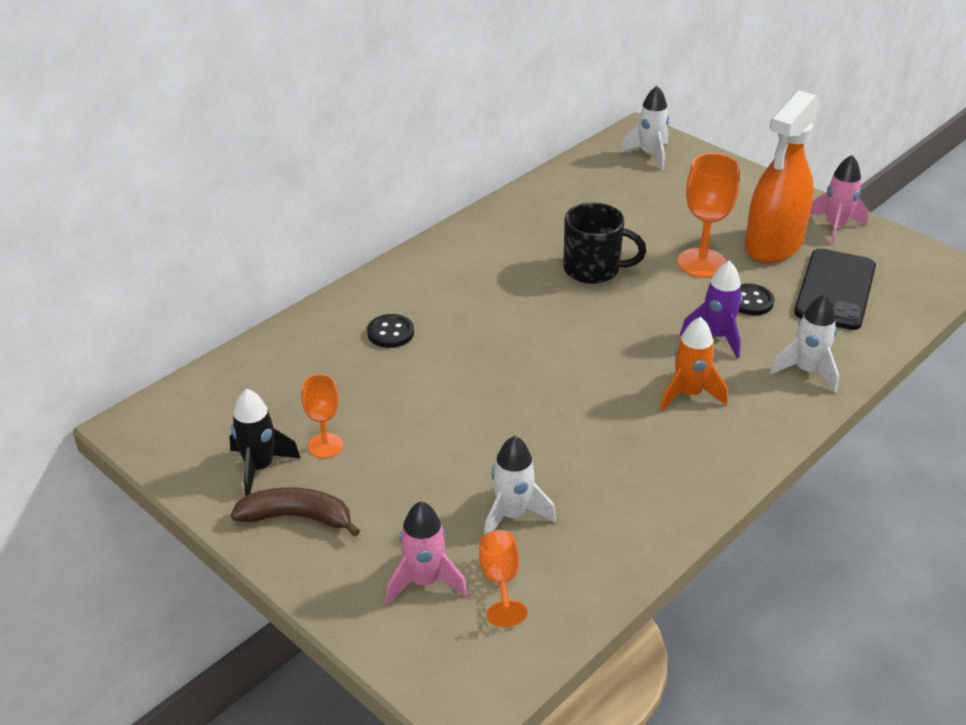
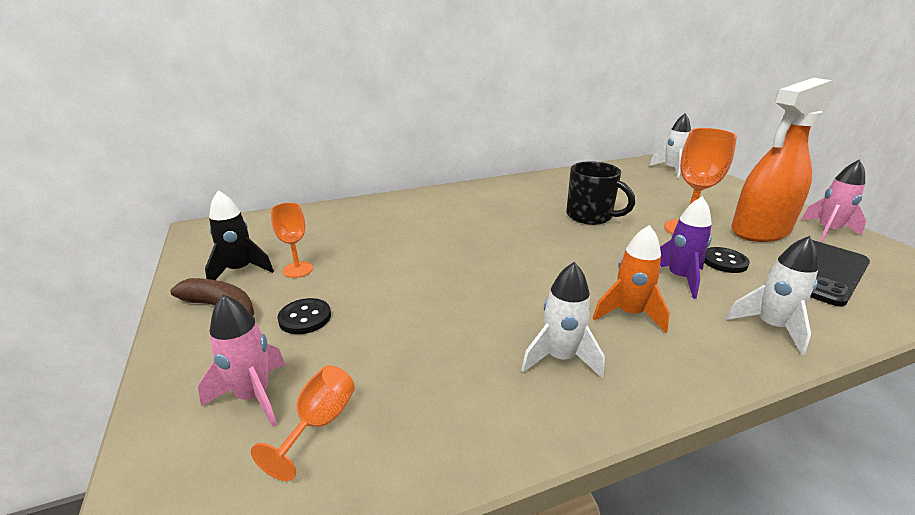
camera: 25 degrees right, 10 degrees down
black button [367,314,414,348] -> black button moved to [277,298,331,334]
white rocket [484,436,556,535] -> white rocket moved to [521,262,605,378]

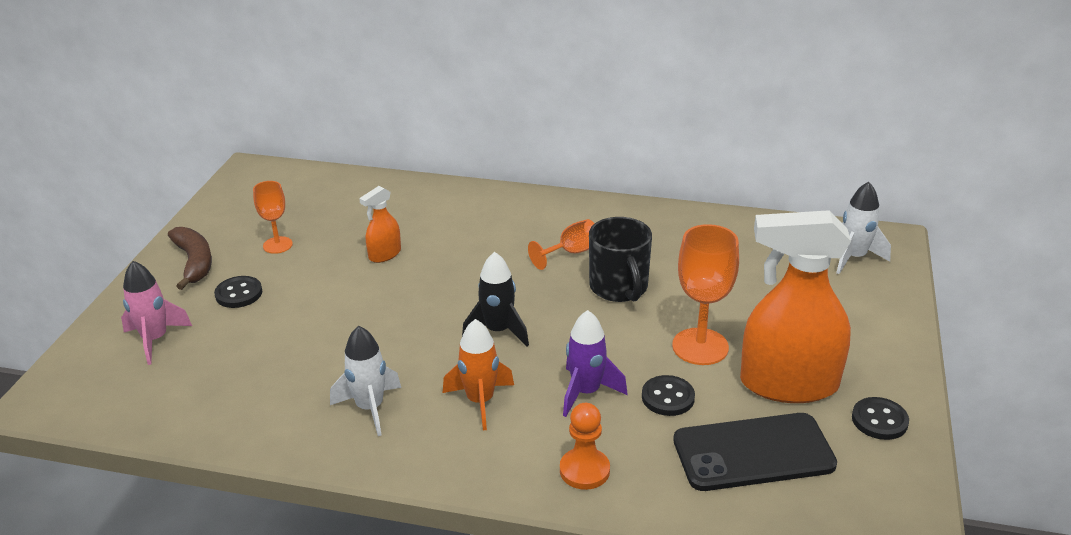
camera: 35 degrees right, 5 degrees up
black rocket [205,190,274,280] -> black rocket moved to [462,252,529,347]
orange goblet [251,365,355,481] -> orange goblet moved to [528,219,595,270]
white rocket [726,236,819,355] -> orange pawn [560,403,610,490]
pink rocket [802,159,866,242] -> black button [852,397,909,440]
none -> orange spray bottle [359,186,401,263]

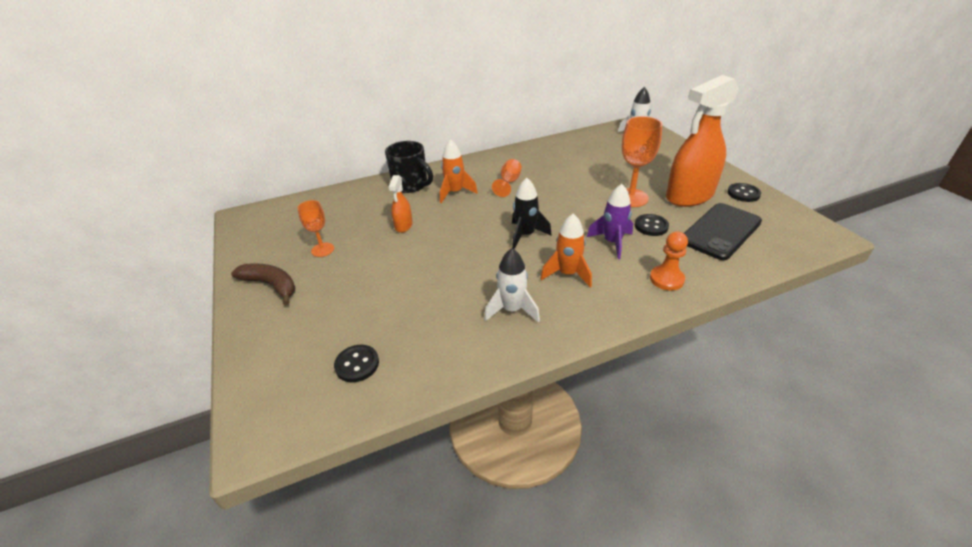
camera: 35 degrees left, 5 degrees up
pink rocket [121,261,192,365] -> none
black button [214,276,262,308] -> black button moved to [334,345,379,382]
black mug [589,217,652,302] -> black mug moved to [385,141,433,193]
none -> orange rocket [440,139,478,203]

